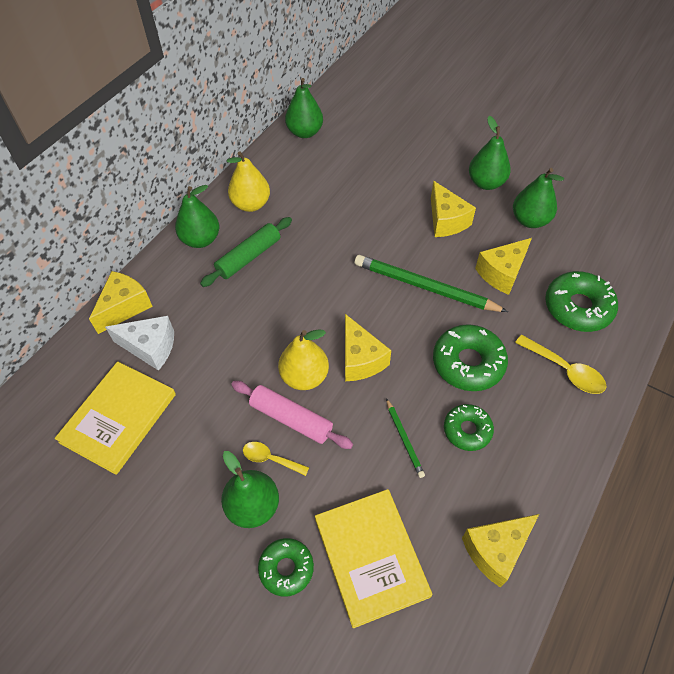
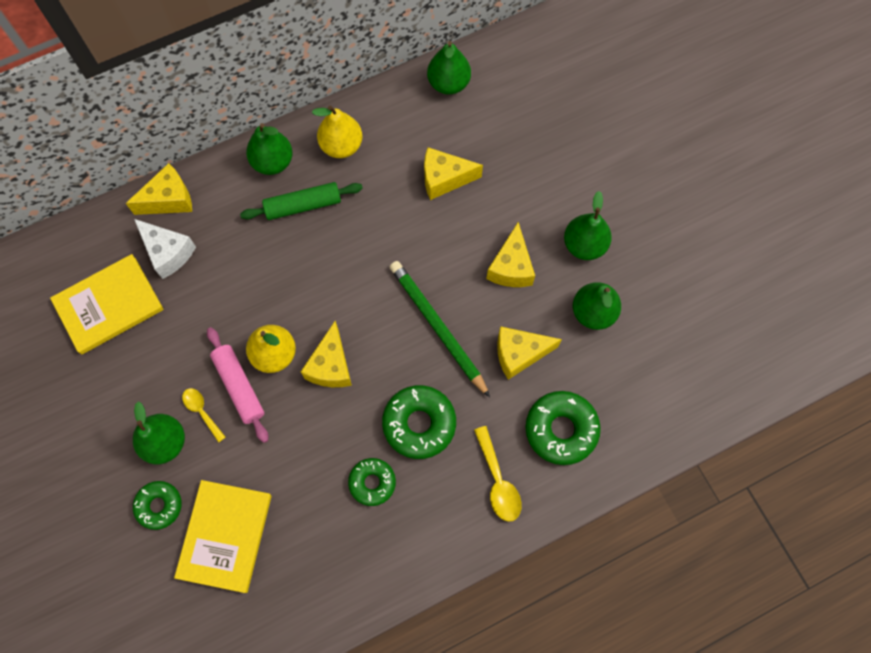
camera: 30 degrees right, 15 degrees up
green pencil [386,398,425,478] -> none
yellow cheese [462,514,539,587] -> yellow cheese moved to [424,147,483,200]

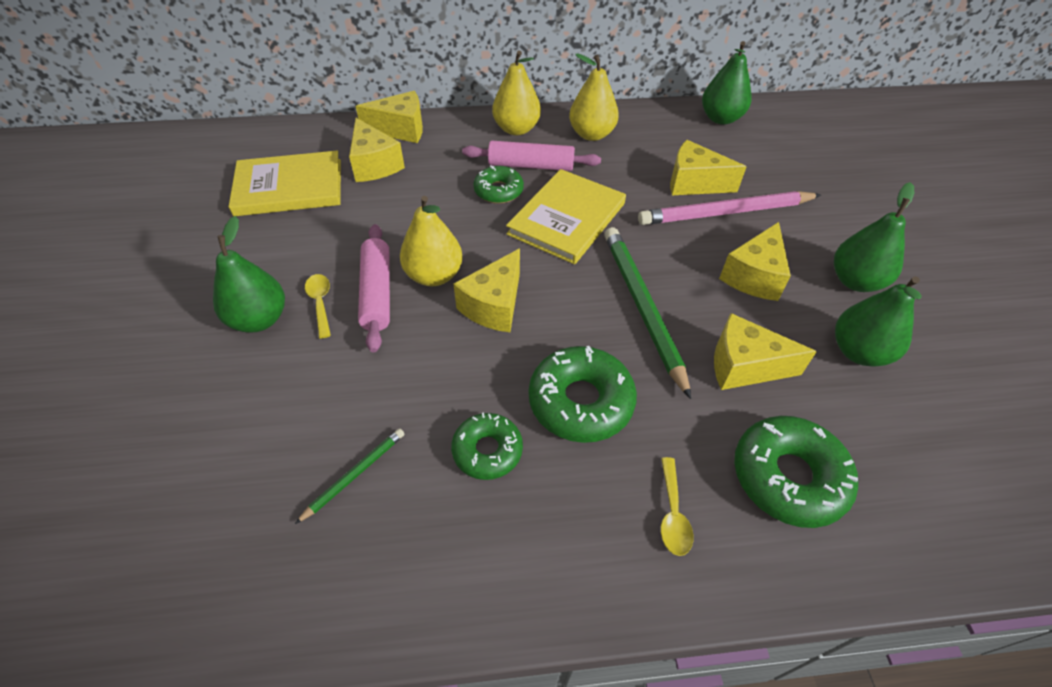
camera: 20 degrees right, 20 degrees down
green donut [133,481,182,530] -> green donut moved to [473,165,524,204]
white cheese [134,219,196,279] -> yellow cheese [349,118,405,182]
yellow book [174,480,272,593] -> yellow book moved to [506,169,626,264]
green rolling pin [240,182,363,220] -> pink rolling pin [462,141,601,171]
green pear [246,123,293,175] -> yellow pear [492,51,541,135]
yellow spoon [474,426,521,522] -> yellow spoon [661,457,693,556], size x0.67
none -> green pencil [295,428,404,524]
none -> pink pencil [638,191,821,225]

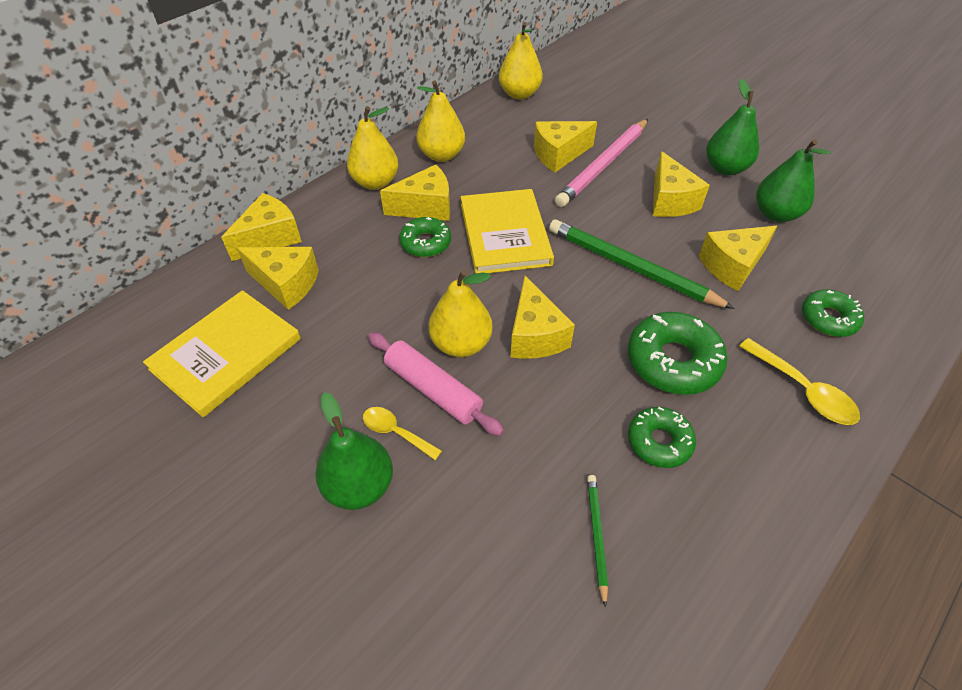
camera: 40 degrees left, 0 degrees up
pink rolling pin [462,141,601,171] -> yellow cheese [380,165,450,221]
yellow spoon [661,457,693,556] -> yellow spoon [739,338,860,425], size x1.50
green pear [702,41,751,125] -> yellow pear [499,22,543,100]
green donut [734,416,858,528] -> green donut [802,290,864,337], size x0.63

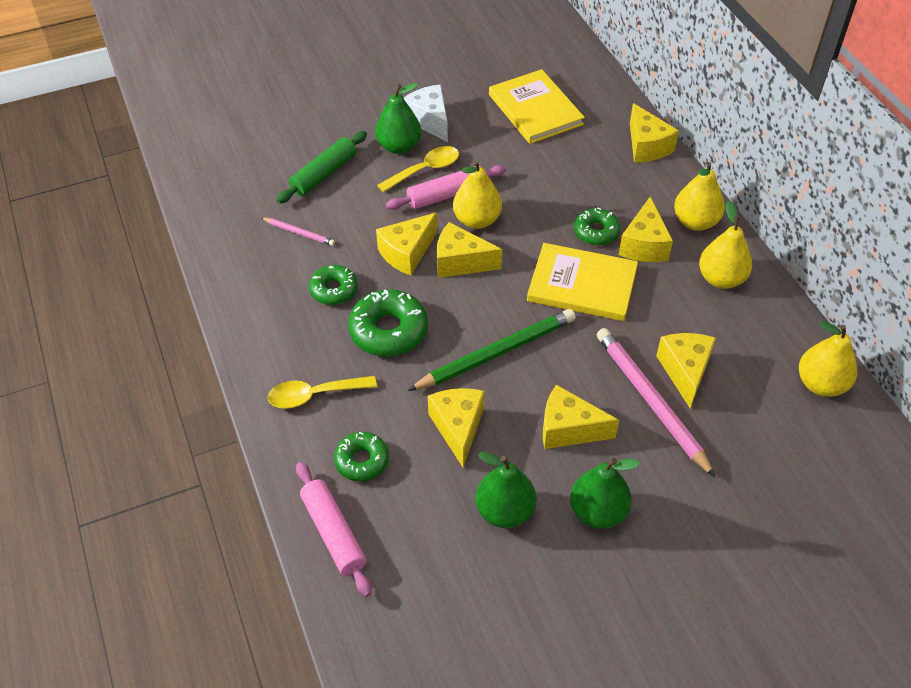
camera: 115 degrees right, 0 degrees up
yellow cheese [237,247,319,310] -> yellow cheese moved to [376,213,437,276]
yellow spoon [363,407,442,460] -> yellow spoon [377,146,459,192], size x1.50
green pencil [587,475,608,608] -> pink pencil [261,217,335,246]
none -> green rolling pin [276,131,367,204]
none -> pink rolling pin [296,462,372,597]
none -> white cheese [404,85,448,142]

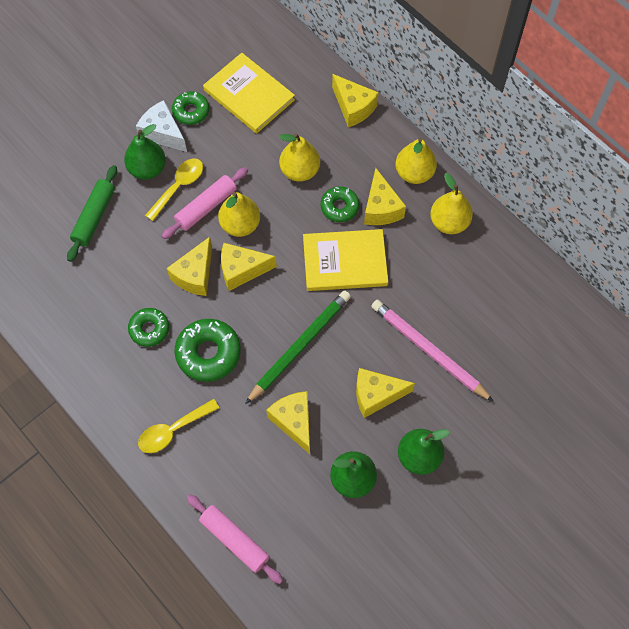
camera: 20 degrees left, 15 degrees up
pink pencil [261,217,335,246] -> none
green donut [334,432,389,481] -> green donut moved to [172,91,209,125]
yellow cheese [656,333,716,408] -> none
yellow pear [799,321,857,397] -> yellow pear moved to [279,133,320,182]

